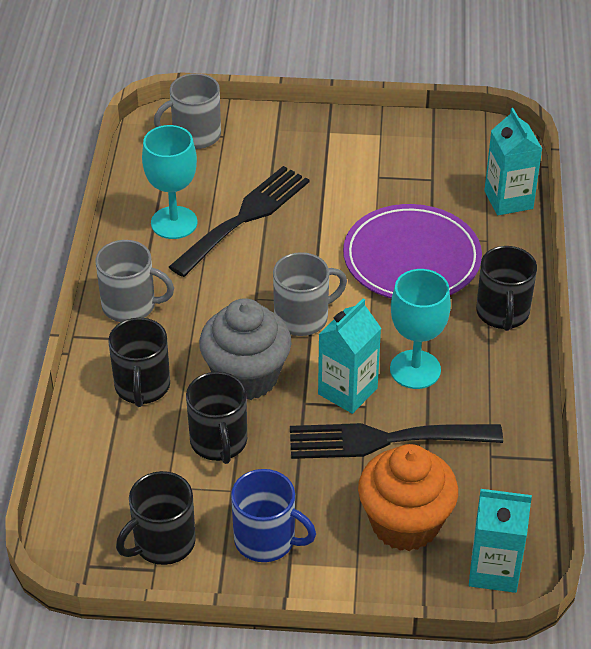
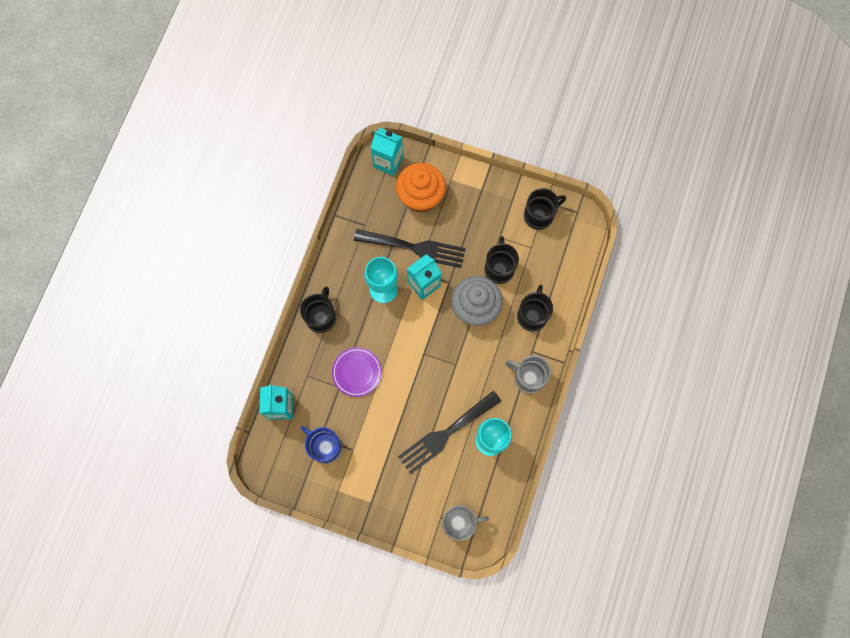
camera: 165 degrees left, 30 degrees up
blue mug [231,469,316,562] -> blue mug moved to [301,426,342,464]
grey mug [273,252,347,336] -> none
purple plate [343,204,482,299] -> purple plate [332,347,382,397], size x0.60

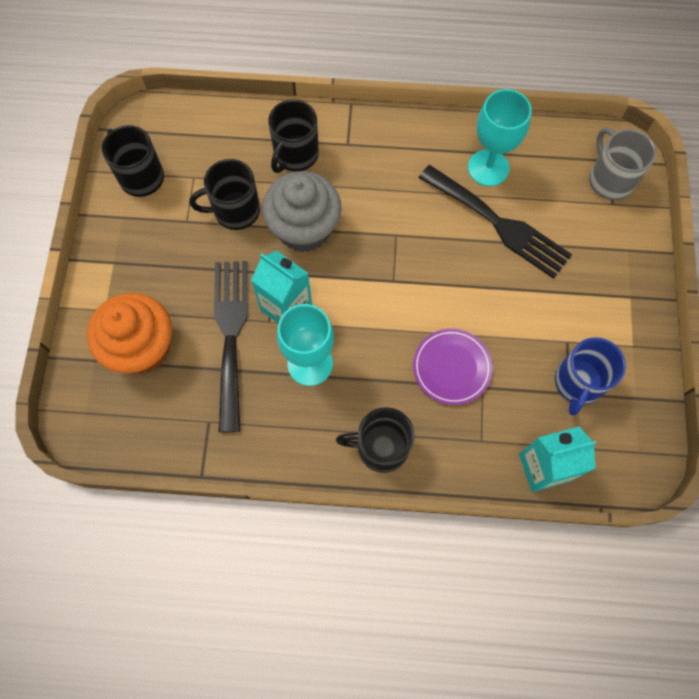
camera: 105 degrees left, 5 degrees down
turquoise carton [371,128,403,176] -> none
grey mug [505,355,551,394] -> none
black mug [517,285,553,332] -> black mug turned 60 degrees counterclockwise [268,100,319,173]

